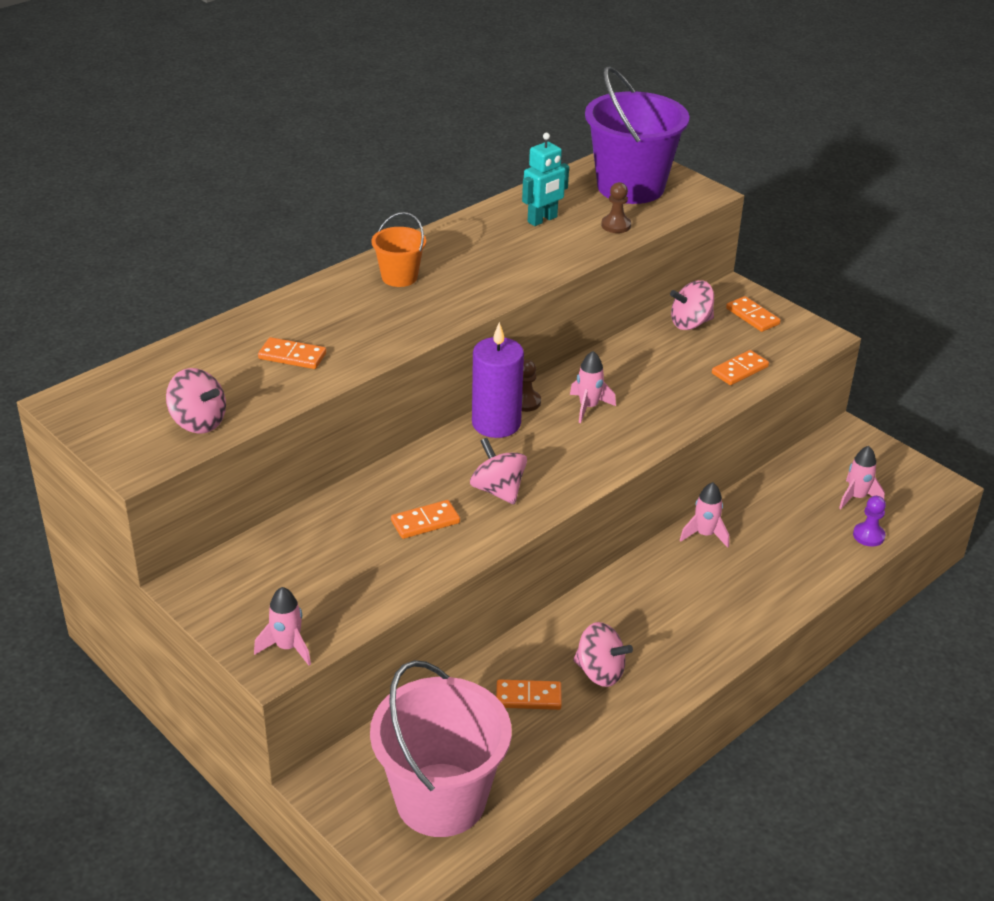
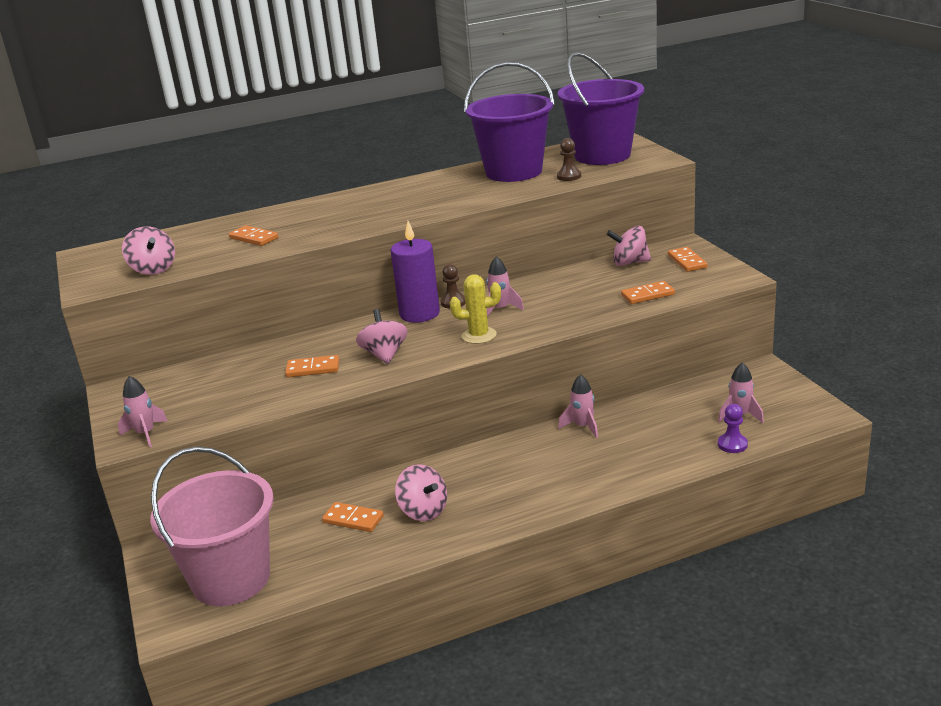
camera: 25 degrees right, 10 degrees down
orange bucket [371,212,426,287] -> none
turquoise robot [522,133,569,226] -> purple bucket [464,62,555,182]
none -> yellow cactus [450,274,501,344]

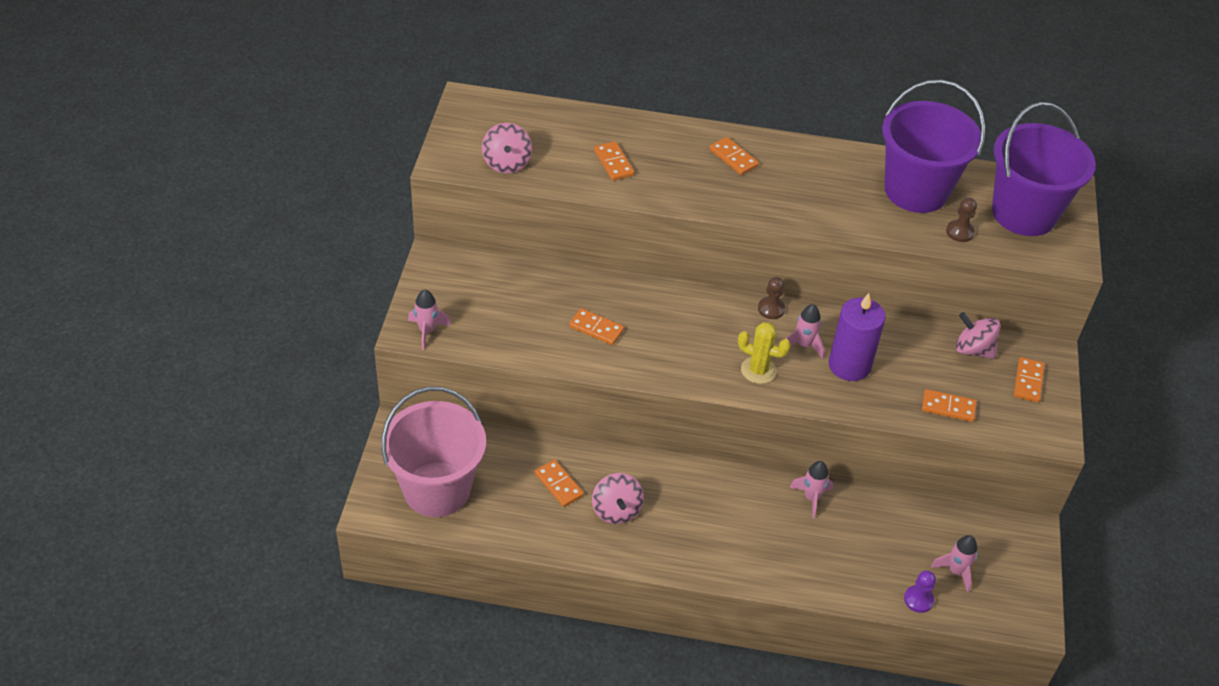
camera: 25 degrees right, 20 degrees up
pink spinning top [356,309,408,364] -> none
purple candle [391,221,440,323] -> purple candle moved to [829,293,886,381]
none -> orange domino [709,137,759,175]

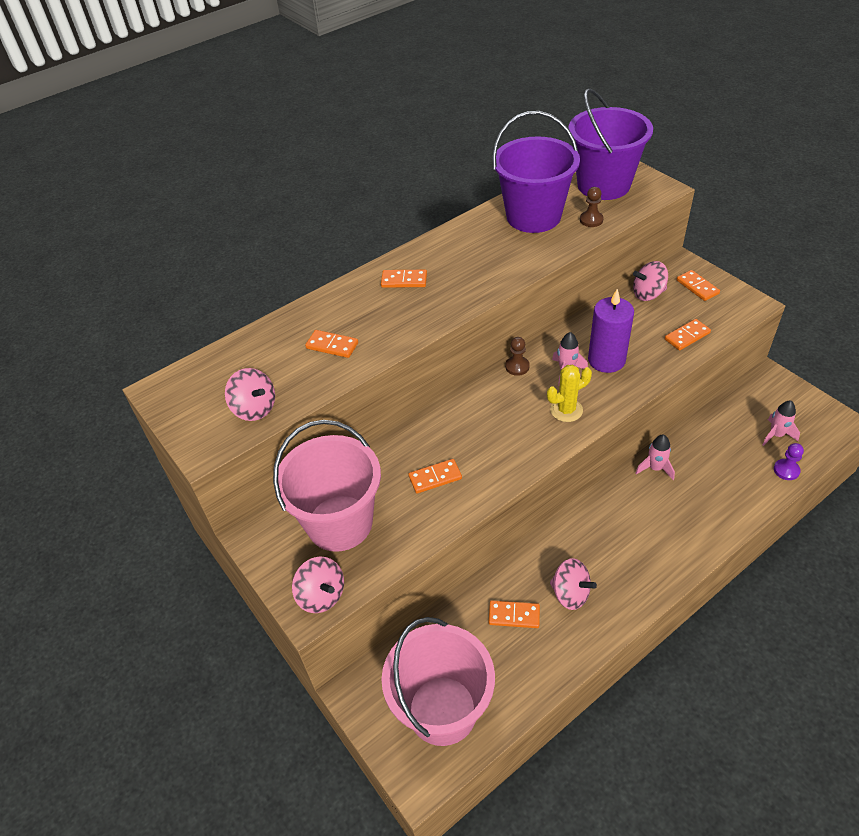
camera: 40 degrees left, 0 degrees up
pink rocket [408,290,451,350] -> pink spinning top [292,556,344,613]
none -> pink bucket [273,420,381,552]

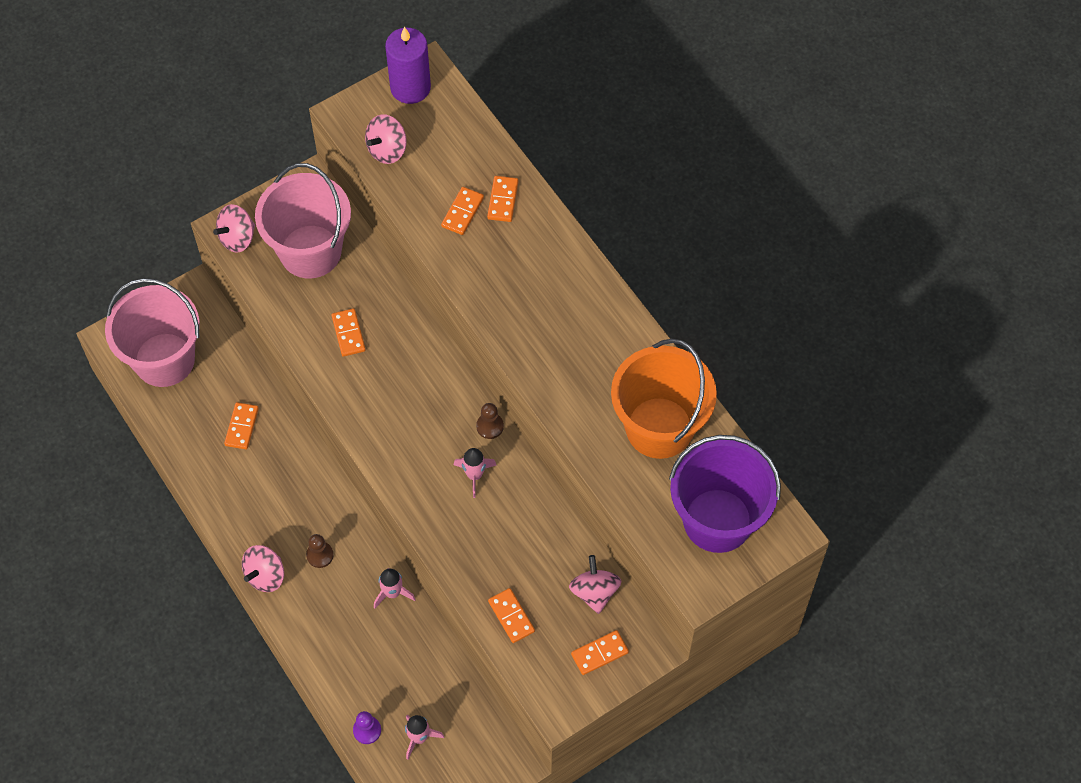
camera: 90 degrees right, 15 degrees up
orange domino [381,270,427,288] -> orange domino moved to [487,176,518,222]
purple bucket [492,111,580,233] -> orange bucket [611,339,717,459]
yellow cactus [547,365,592,422] -> none
pink spinning top [550,558,597,610] -> pink spinning top moved to [242,545,284,592]
brown pawn [580,187,604,227] -> brown pawn moved to [306,534,334,568]
purple candle [588,289,634,373] -> purple candle moved to [385,27,431,104]

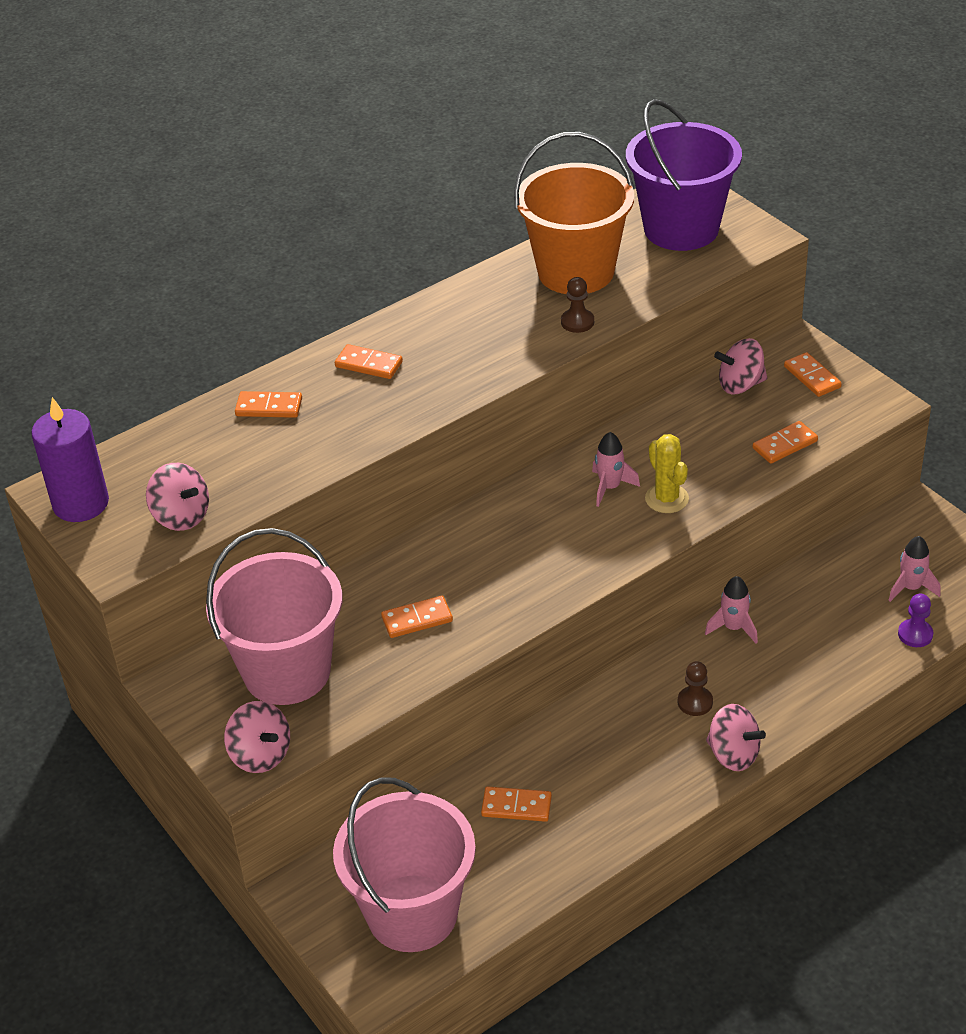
camera: 90 degrees left, 20 degrees down
orange domino [441,187,484,235] -> orange domino moved to [335,344,403,379]
brown pawn [476,403,504,439] -> brown pawn moved to [561,277,594,333]
none -> yellow cactus [645,434,689,513]

